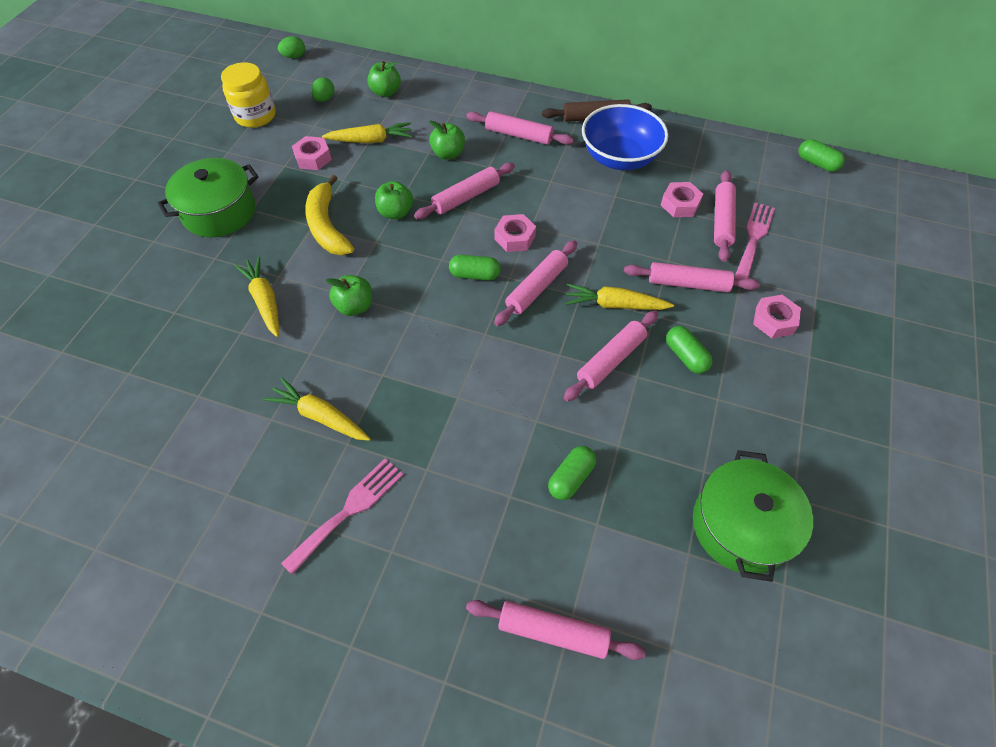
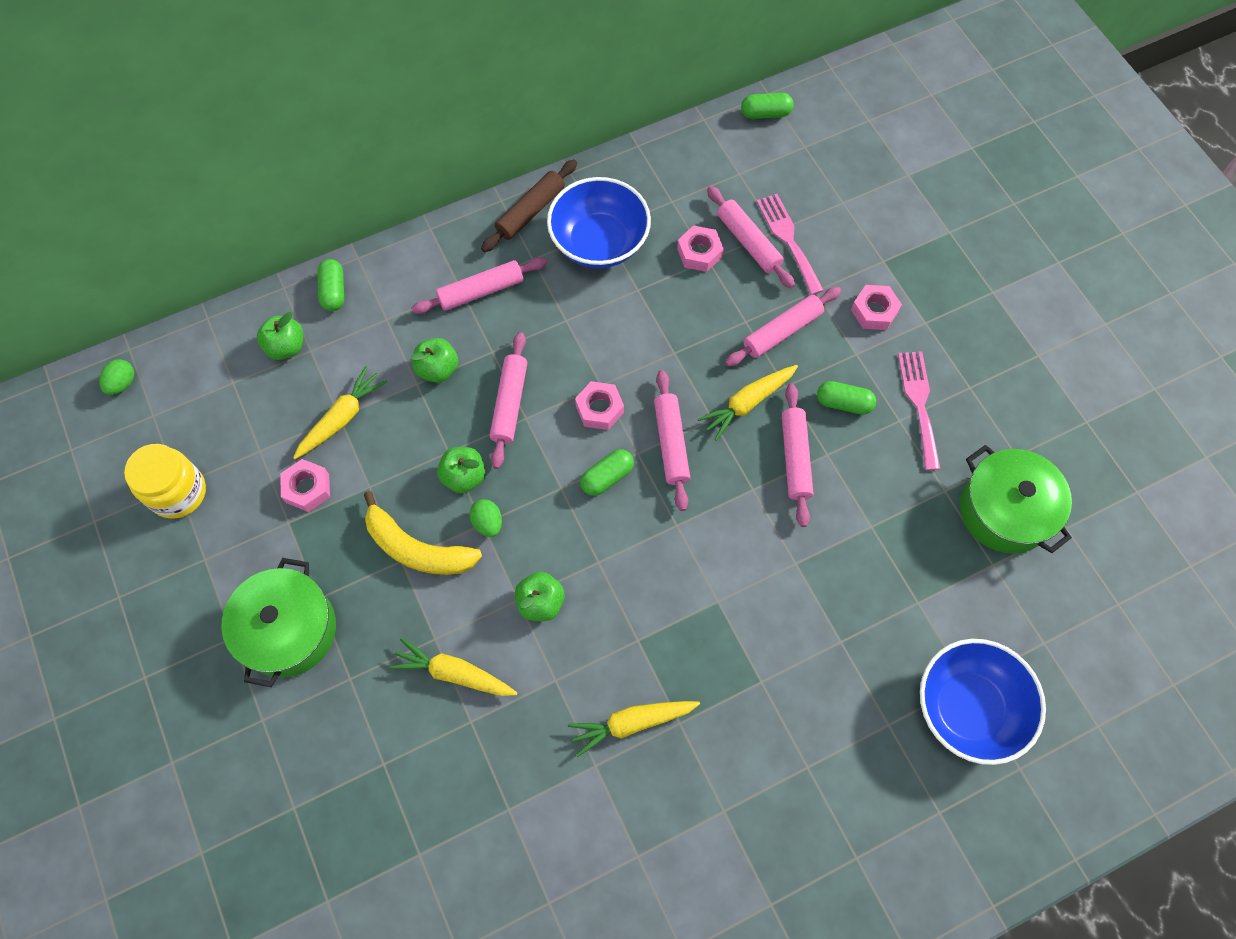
camera: 45 degrees left, 10 degrees up
pink fork [281,458,403,574] -> pink fork moved to [898,351,940,470]
green egg [311,77,334,102] -> green egg moved to [469,499,502,537]
pink rolling pin [466,600,646,660] -> blue bowl [920,639,1046,765]
green capsule [548,446,596,500] -> green capsule moved to [317,259,344,311]

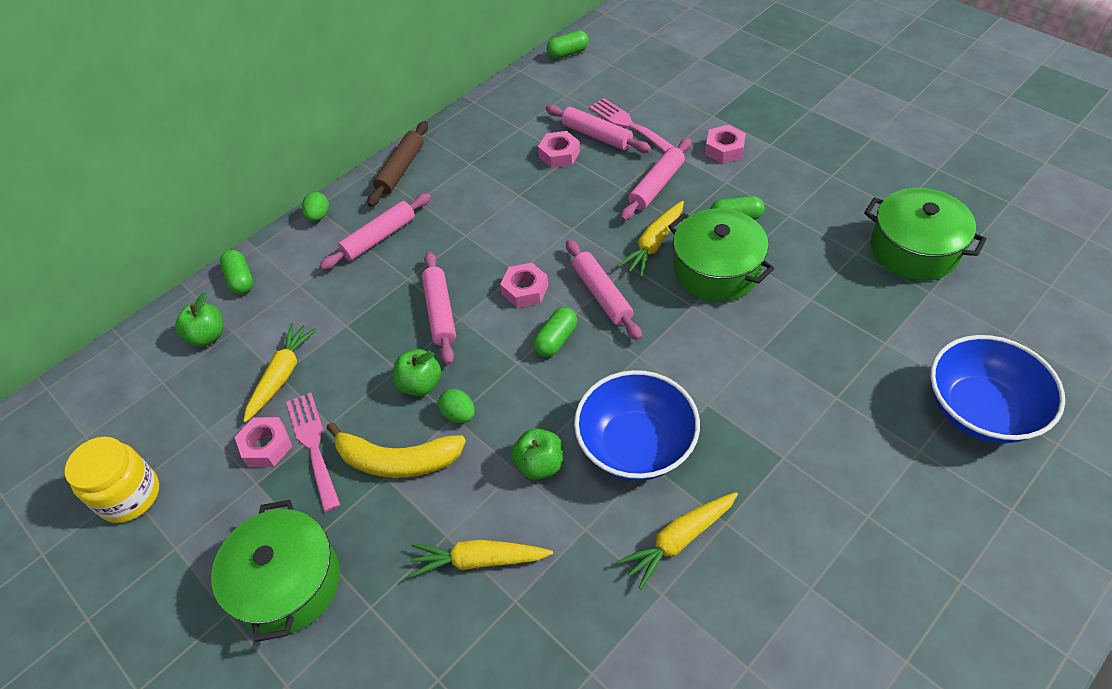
camera: 15 degrees left, 15 degrees down
green egg [99,359,134,395] -> green egg moved to [302,192,329,222]
green apple [411,338,458,383] -> none
blue bowl [547,177,651,268] -> blue bowl moved to [574,370,700,481]
pink rolling pin [782,384,813,527] -> green pot [668,209,775,302]
pink fork [898,351,940,470] -> pink fork moved to [286,393,340,512]

